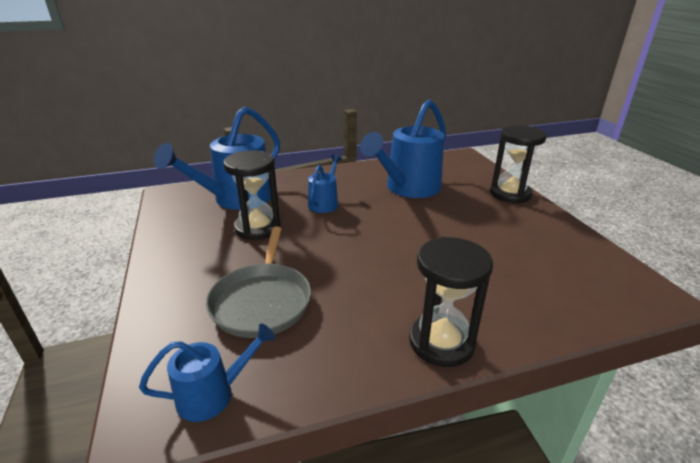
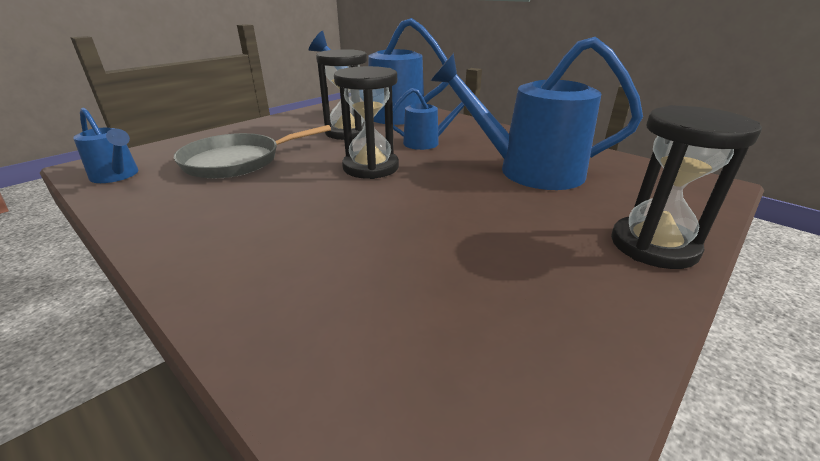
camera: 60 degrees right, 0 degrees up
black hourglass [409,237,493,367] -> black hourglass moved to [334,66,399,179]

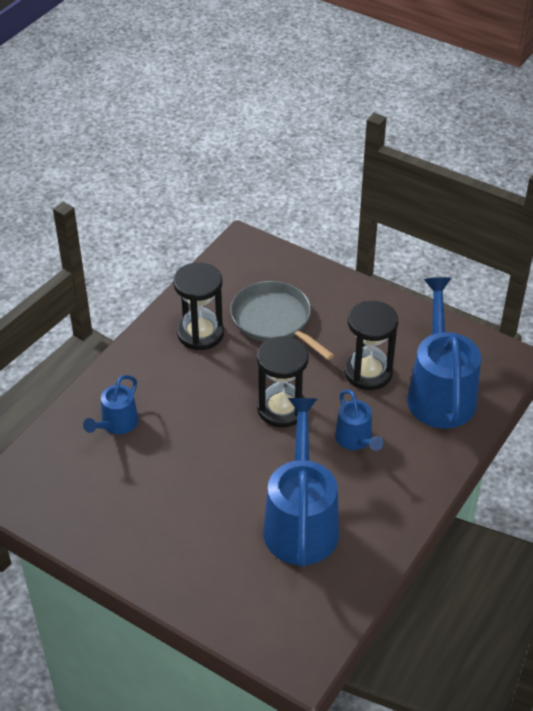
camera: 80 degrees right, 15 degrees up
blue watering can [73,108,139,183] -> blue watering can moved to [83,375,138,434]
black hourglass [611,105,762,269] -> black hourglass moved to [173,262,224,350]

